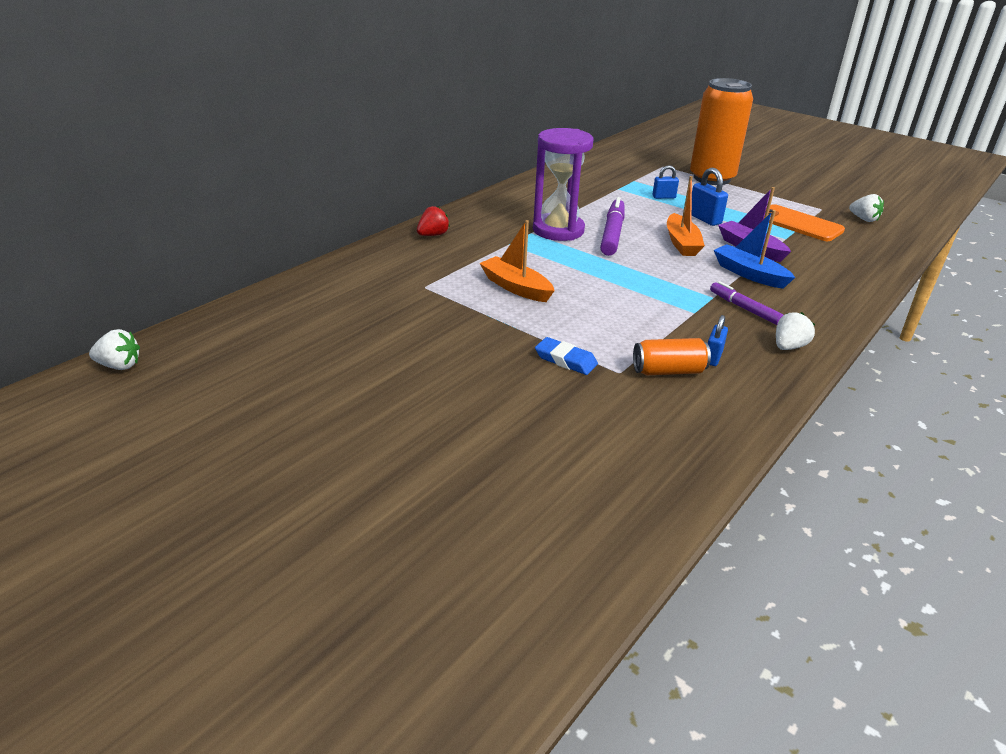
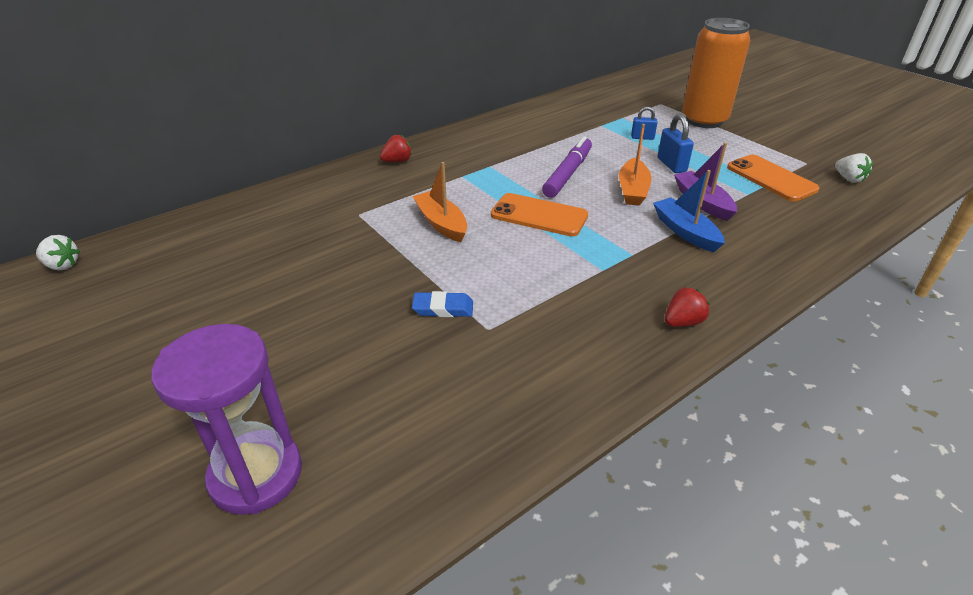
camera: 15 degrees right, 5 degrees up
purple hourglass [533,128,594,241] -> purple hourglass moved to [151,324,302,515]
blue eraser [535,337,598,375] -> blue eraser turned 45 degrees counterclockwise [412,291,473,317]
orange can [633,338,711,375] -> none
blue padlock [708,315,728,366] -> none
purple marker [710,281,783,325] -> none
white strawberry [776,312,815,350] -> red strawberry [665,287,710,327]
none -> orange phone [491,193,588,236]

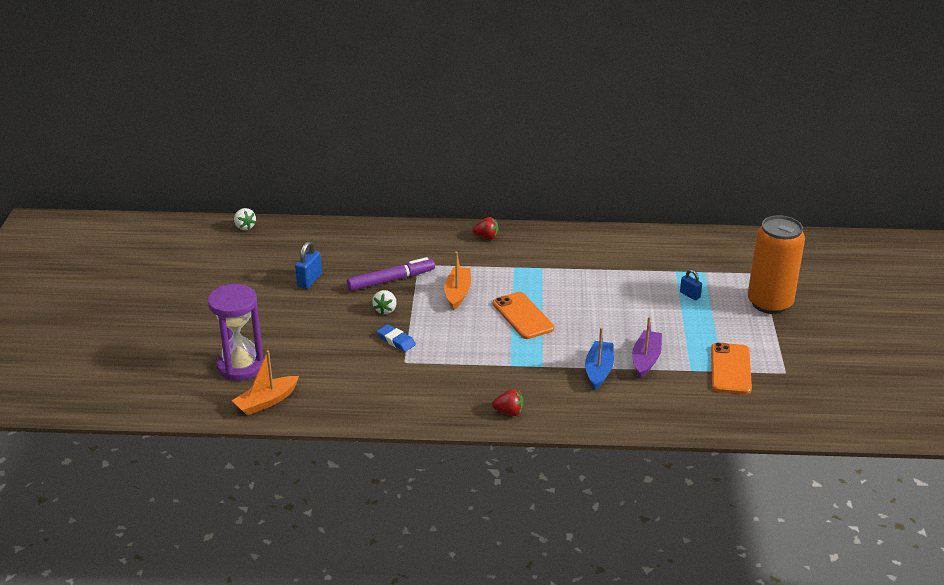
camera: 40 degrees right, 5 degrees down
purple marker [542,136,592,198] -> purple marker moved to [347,257,435,291]
orange boat [619,124,652,206] -> orange boat moved to [232,350,299,416]
blue padlock [658,114,694,173] -> blue padlock moved to [295,241,322,289]
white strawberry [835,153,873,183] -> white strawberry moved to [372,290,397,315]

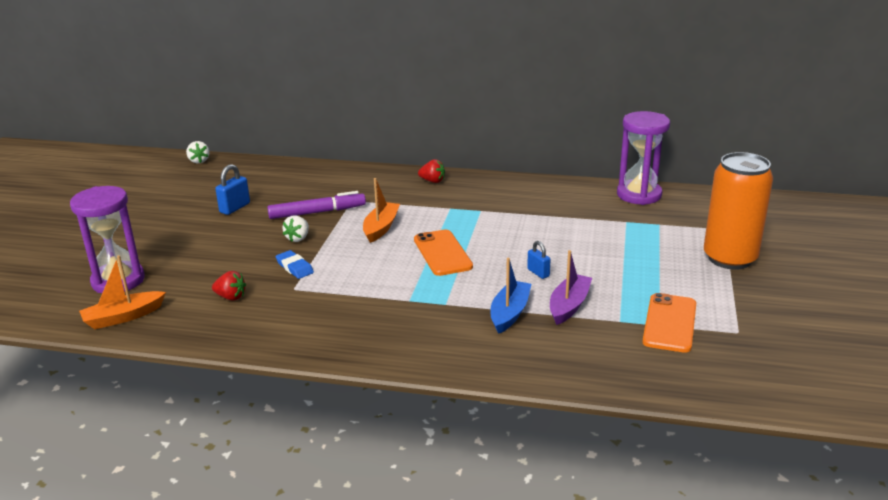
camera: 10 degrees right, 5 degrees down
red strawberry [492,389,524,416] -> red strawberry moved to [212,271,246,301]
blue padlock [680,269,702,300] -> blue padlock moved to [527,241,551,279]
none -> purple hourglass [617,111,670,205]

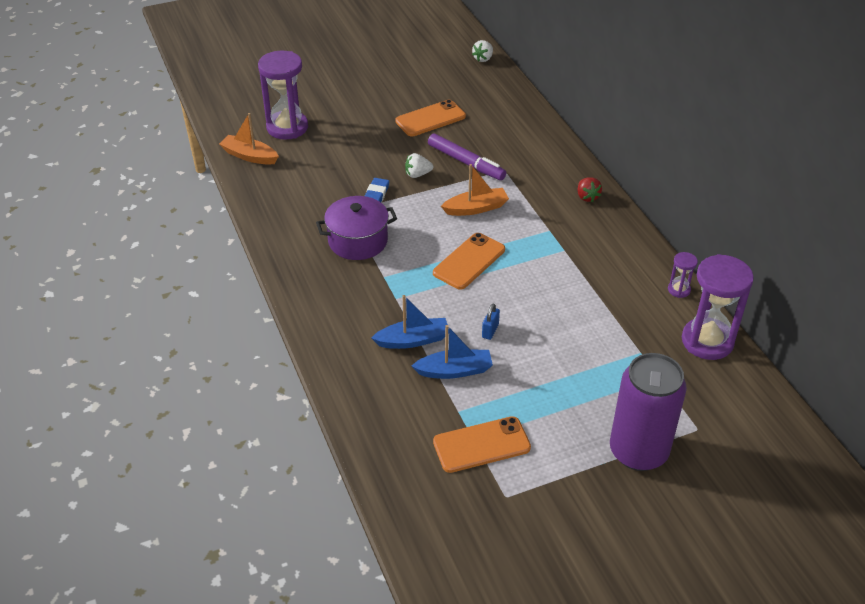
camera: 55 degrees right, 15 degrees up
red strawberry [212,271,246,301] -> none
blue padlock [215,164,250,215] -> orange phone [395,100,466,137]
purple boat [550,250,592,325] -> blue boat [412,325,493,379]
orange can [704,152,773,270] -> purple can [610,353,687,471]
none -> purple pot [316,196,397,260]
none -> purple hourglass [668,252,698,298]

